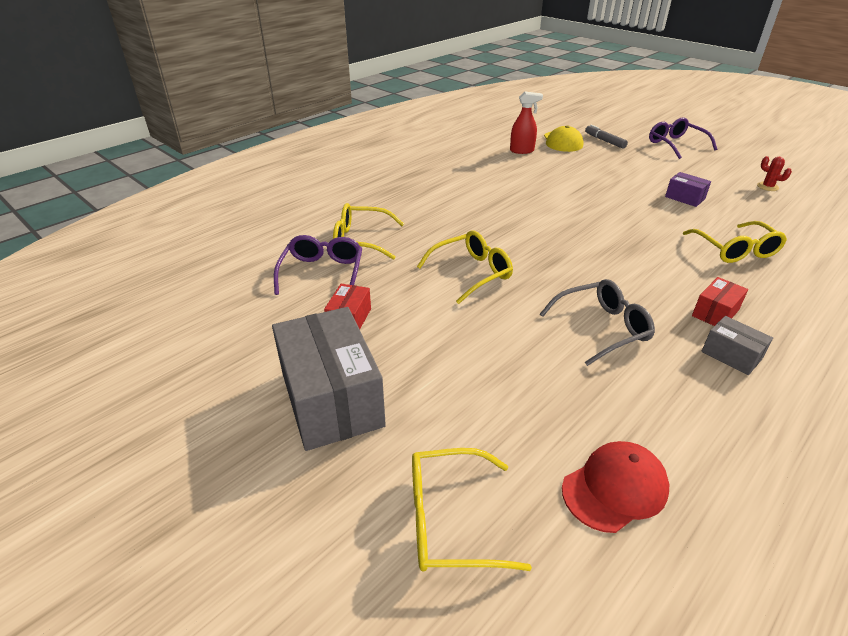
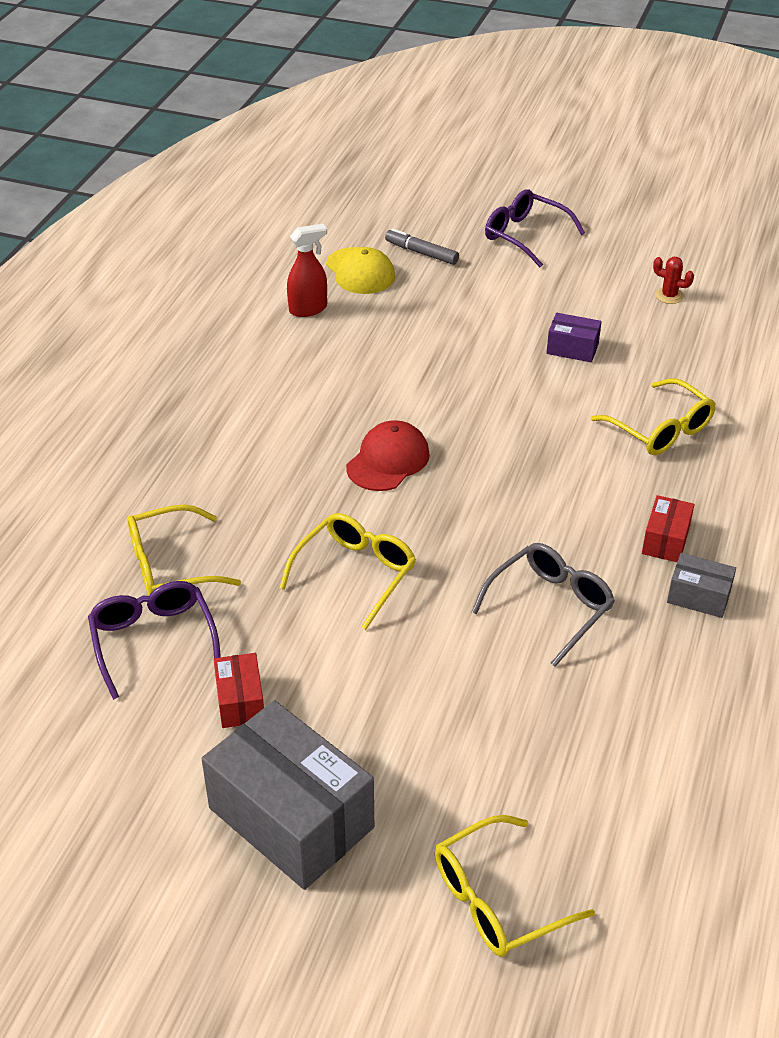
camera: 25 degrees left, 5 degrees up
red cap [562,441,669,533] -> red cap moved to [346,420,430,491]

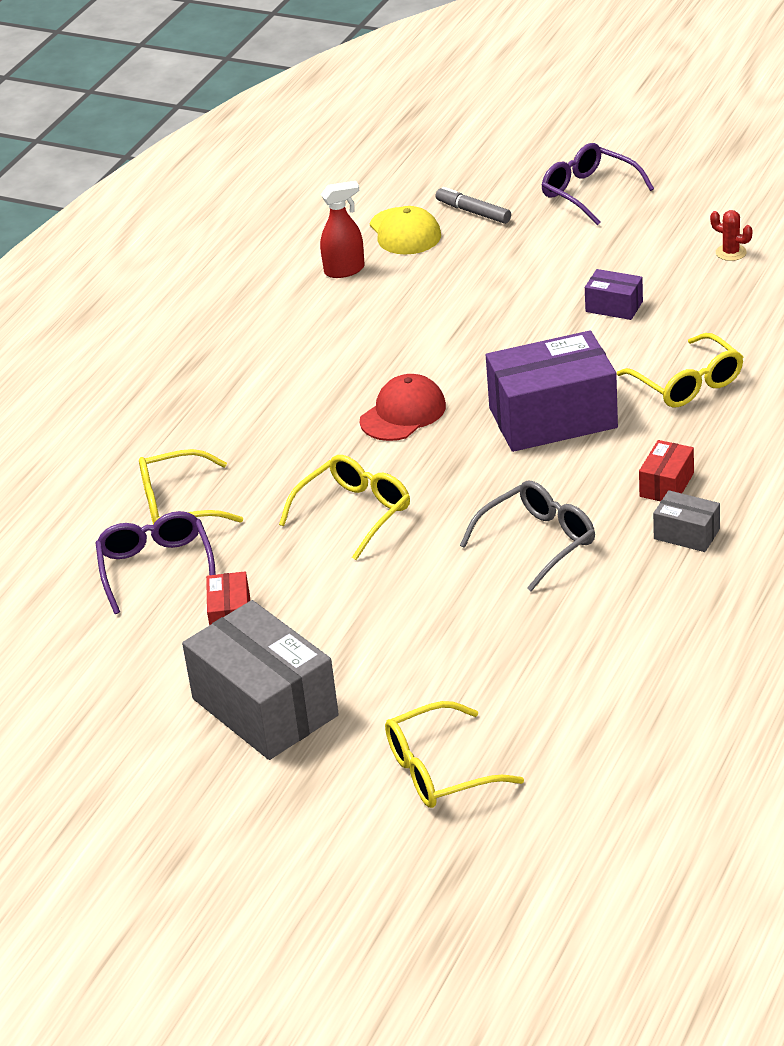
camera: 10 degrees right, 5 degrees down
none -> purple box [486,331,618,452]

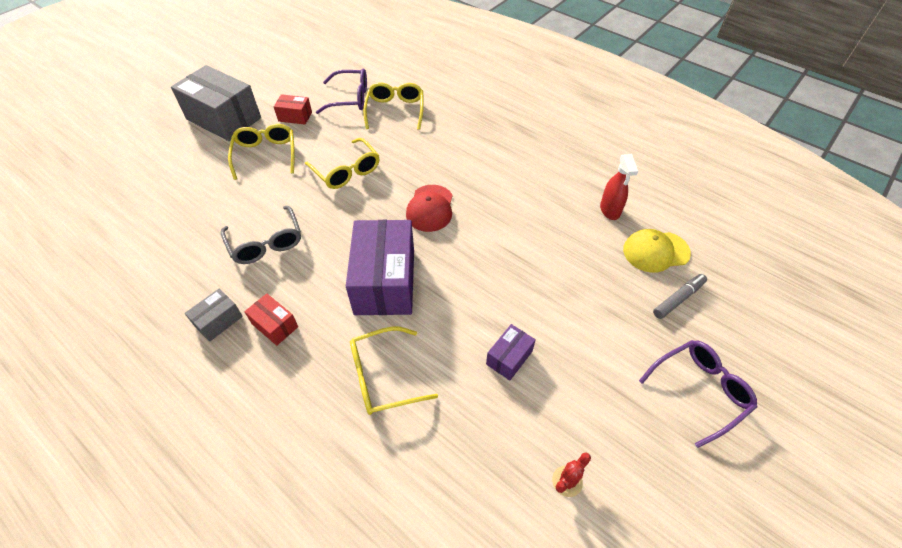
camera: 100 degrees right, 15 degrees up
grey box [182,600,339,760] -> grey box turned 60 degrees clockwise [171,65,261,141]
red cap [360,374,446,441] -> red cap turned 45 degrees clockwise [406,185,453,232]
yellow glasses [385,701,524,808] -> yellow glasses moved to [228,124,295,180]

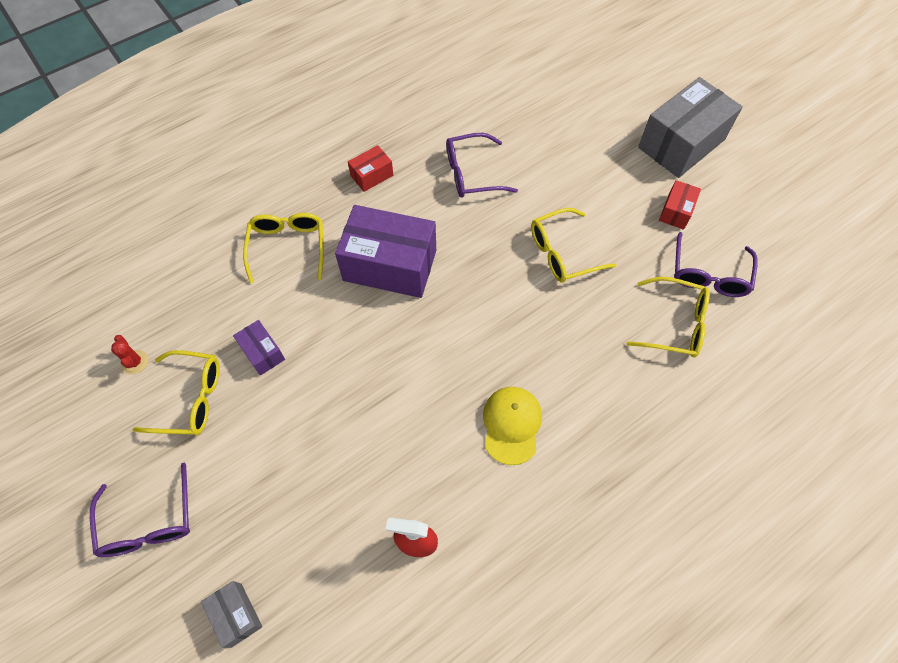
camera: 105 degrees right, 10 degrees up
grey box [185,289,243,342] -> grey box moved to [201,581,262,648]
grey glasses [221,206,301,264] -> purple glasses [446,133,518,198]
yellow glasses [228,124,295,180] -> yellow glasses moved to [132,350,220,435]
red cap [406,185,453,232] -> none
yellow cap [623,229,691,273] -> yellow cap moved to [483,387,542,465]
grey marker [653,274,707,319] -> none

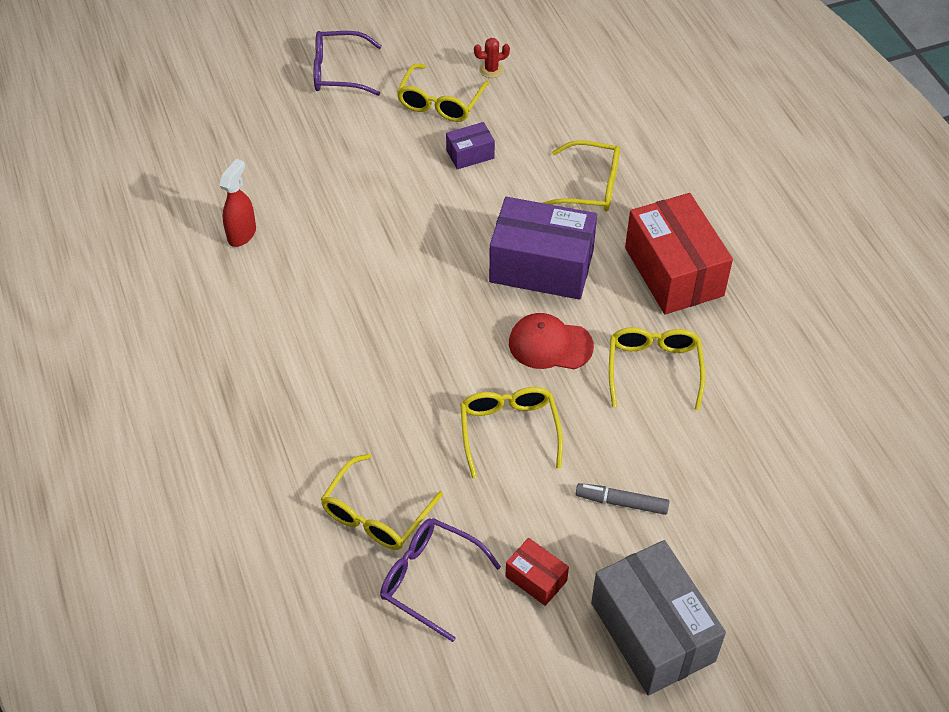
camera: 105 degrees right, 10 degrees down
grey box [201,581,262,648] -> none
purple box [335,205,436,298] -> purple box turned 75 degrees clockwise [489,197,597,300]
red box [348,145,393,192] -> red box [625,193,733,315], size x2.14
purple glasses [446,133,518,198] -> yellow glasses [609,327,705,410]
yellow cap [483,387,542,465] -> none
none -> red cap [509,313,594,369]
none -> grey marker [576,483,670,515]

